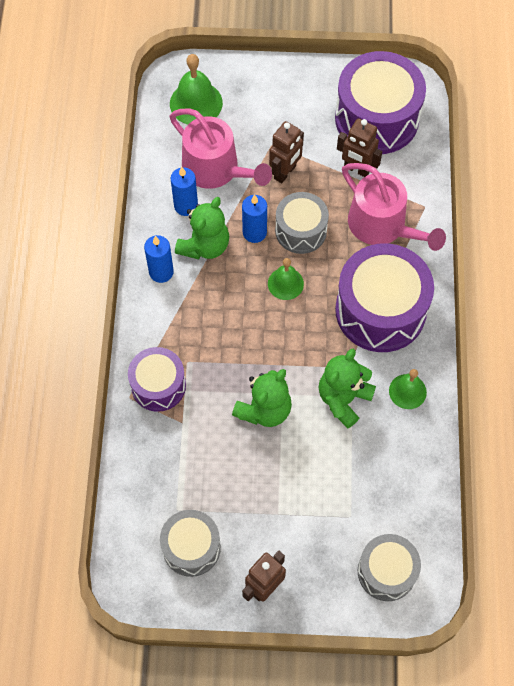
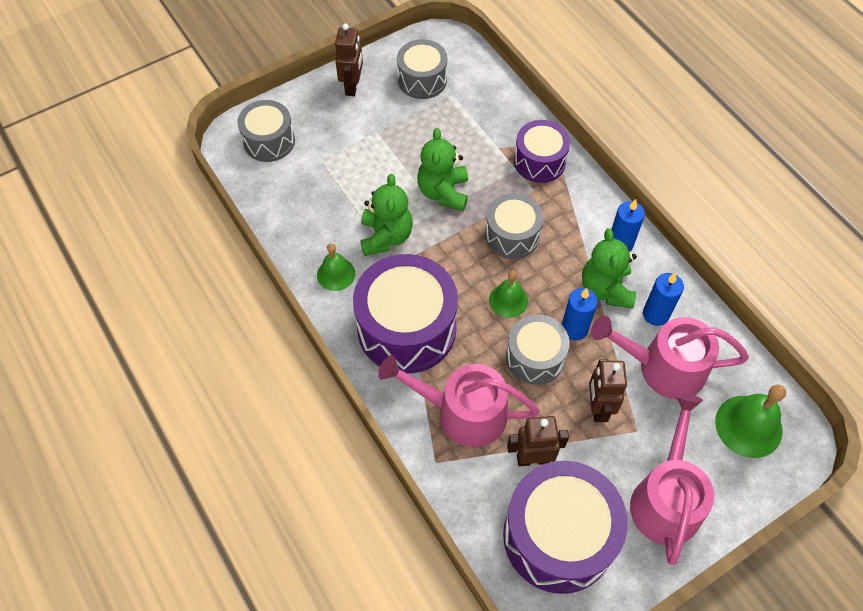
camera: 145 degrees right, 5 degrees down
none -> grey drum [485,193,543,259]
none -> pink watering can [630,393,714,565]

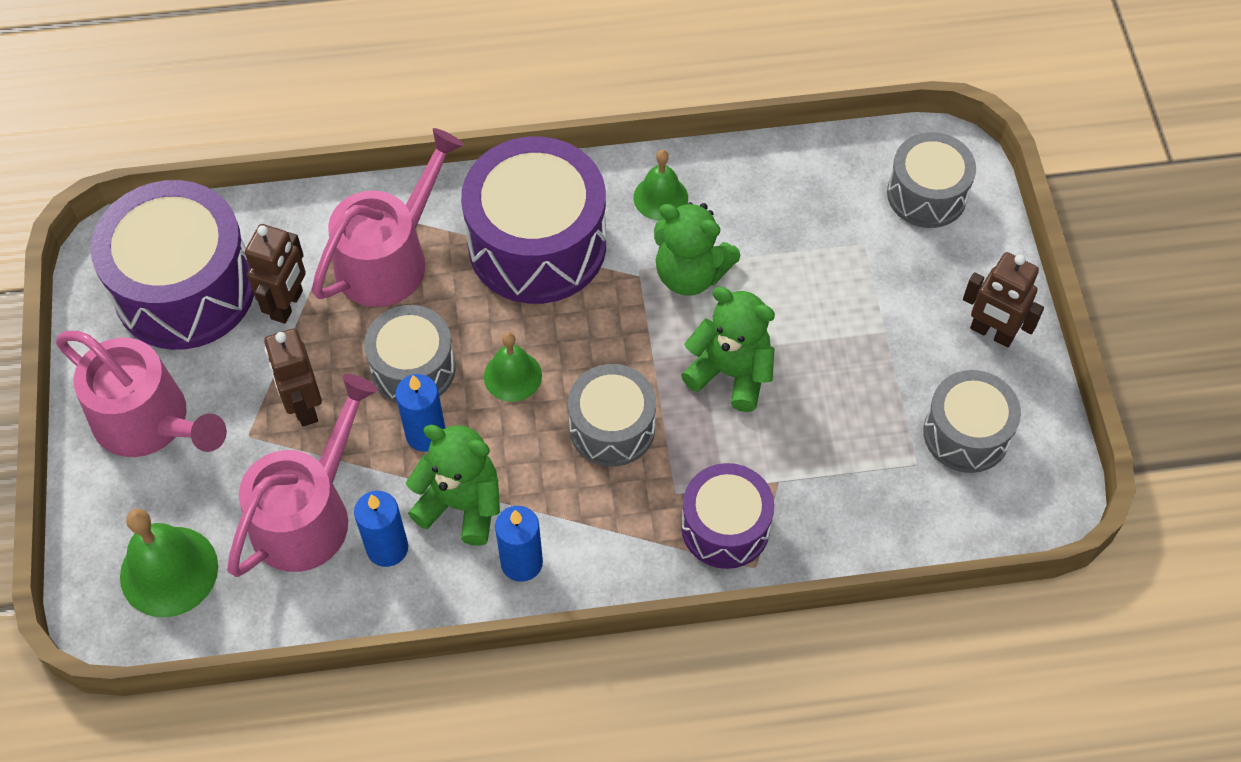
camera: 115 degrees right, 0 degrees up
brown robot [589,359,627,422] -> brown robot turned 135 degrees counterclockwise [264,329,322,426]

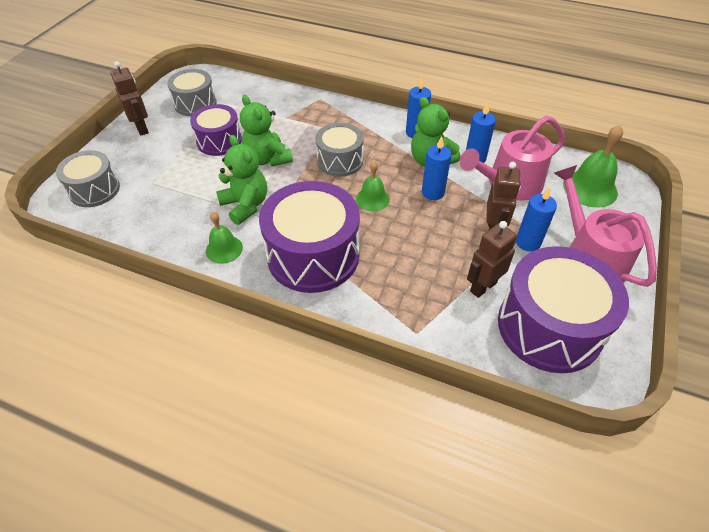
camera: 150 degrees left, 10 degrees down
pink watering can [312,128,464,307] -> none
grey drum [364,305,456,403] -> none
purple drum [681,463,774,569] -> purple drum moved to [190,104,242,156]
none -> blue candle [516,187,557,252]

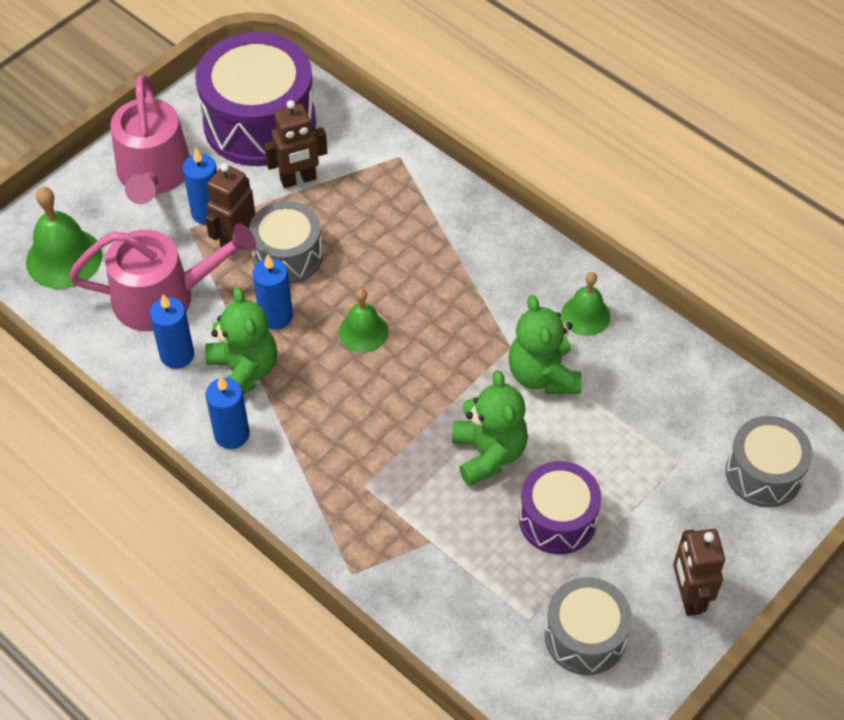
camera: 160 degrees left, 5 degrees up
purple drum [259,181,360,293] -> none
grey drum [315,123,364,177] -> grey drum moved to [249,201,323,284]

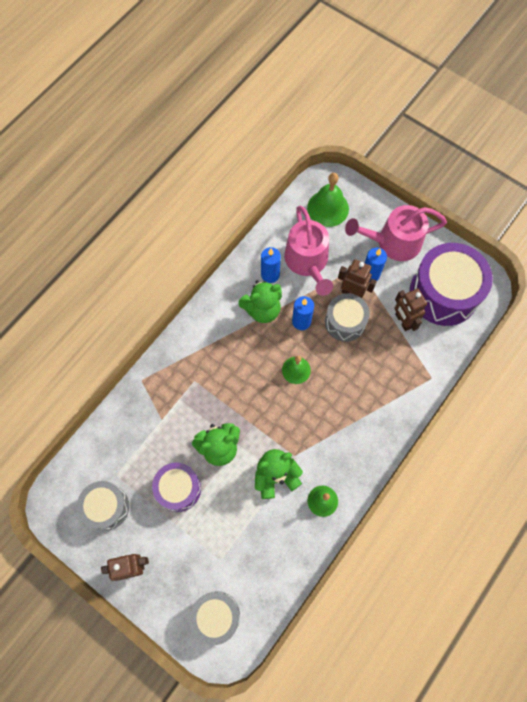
camera: 85 degrees right, 15 degrees up
blue candle [206,376,250,449] -> none

